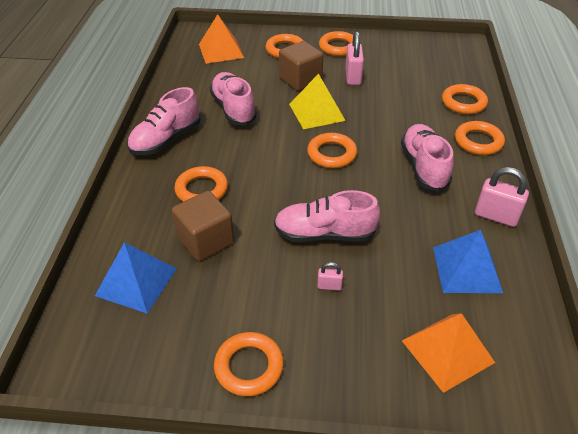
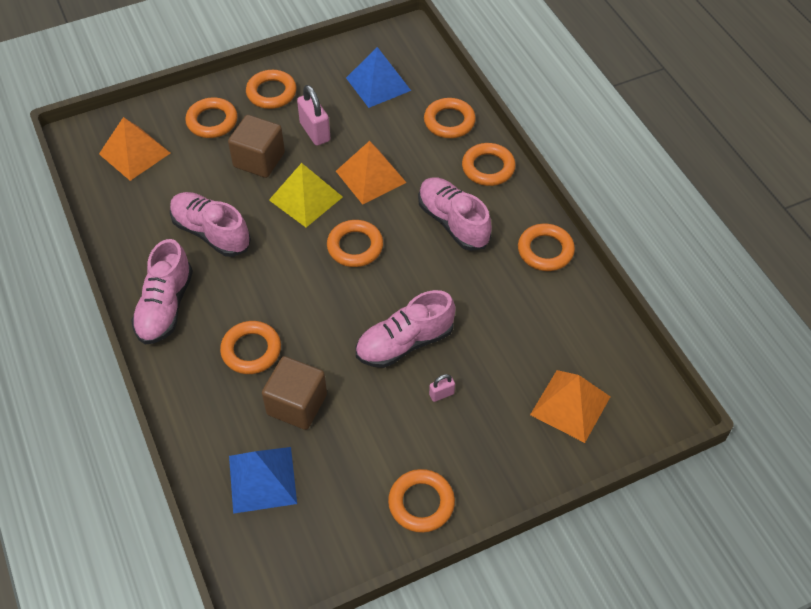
camera: 30 degrees left, 10 degrees up
blue pyramid [433,230,503,293] -> blue pyramid moved to [346,47,411,108]
pink padlock [475,167,529,227] -> orange ring [518,224,575,271]
none -> orange pyramid [336,141,407,205]

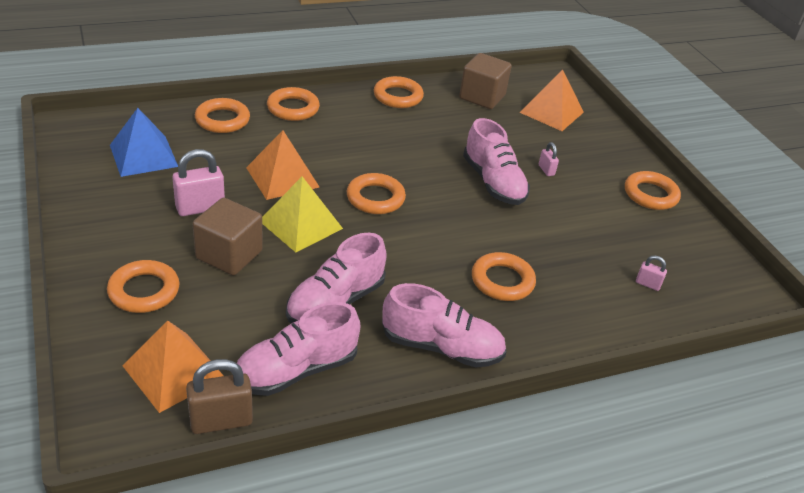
camera: 90 degrees left, 15 degrees down
blue pyramid [229,447,297,514] -> pink padlock [636,255,667,291]
orange ring [246,70,297,109] -> none
brown cube [262,356,327,430] -> brown cube moved to [459,53,512,109]
pink shoe [418,177,492,251] -> pink shoe moved to [237,302,360,396]
none -> brown padlock [186,359,253,434]

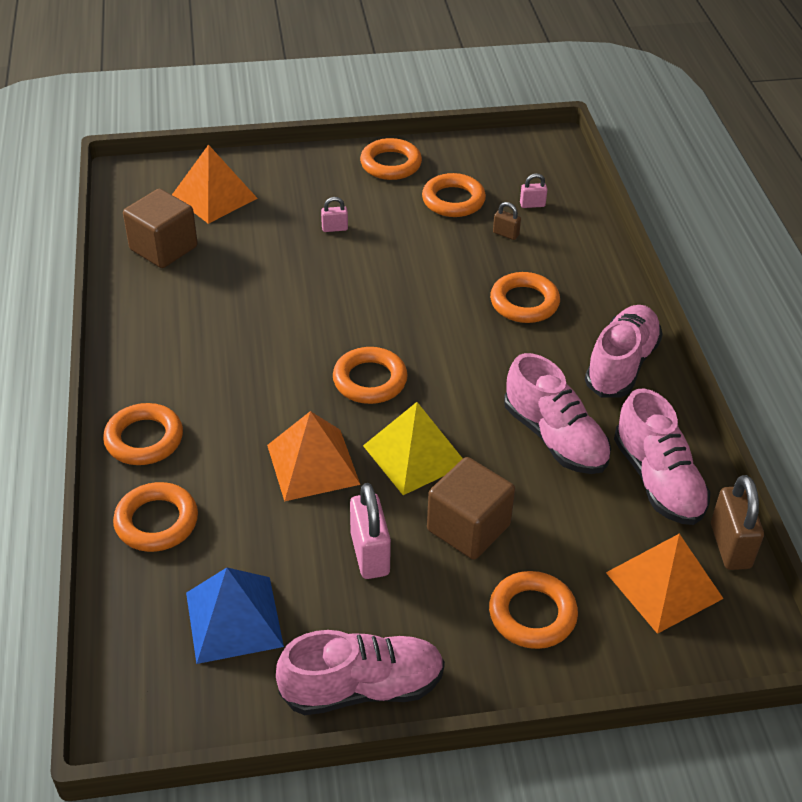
camera: 75 degrees left, 5 degrees up
orange ring [374,76,424,108] -> orange ring moved to [422,173,486,217]
pink shoe [463,118,530,205] -> pink shoe moved to [276,630,445,715]
pink padlock [636,255,667,291] -> pink padlock turned 45 degrees clockwise [520,173,548,208]
none -> brown padlock [493,202,521,240]

